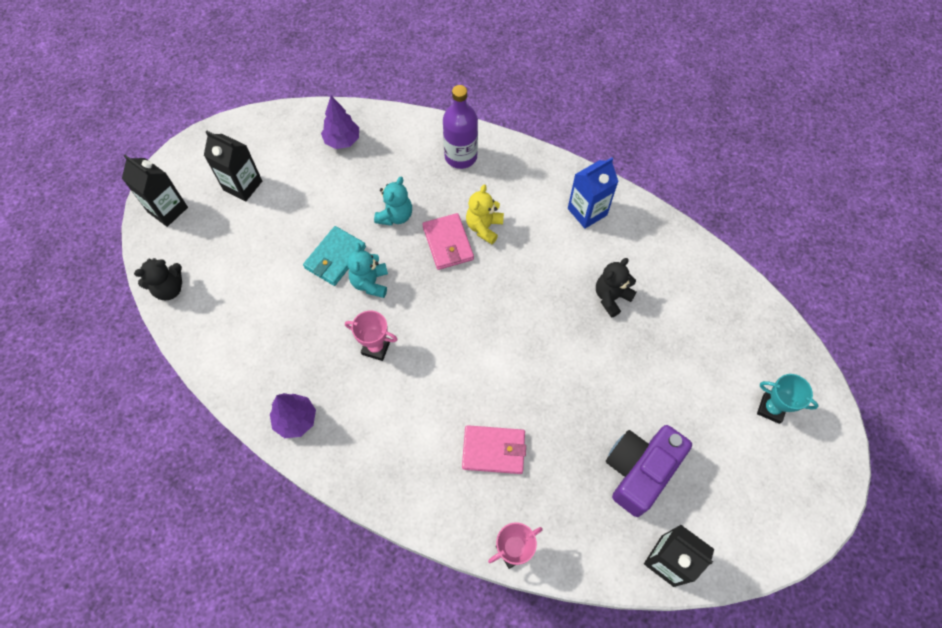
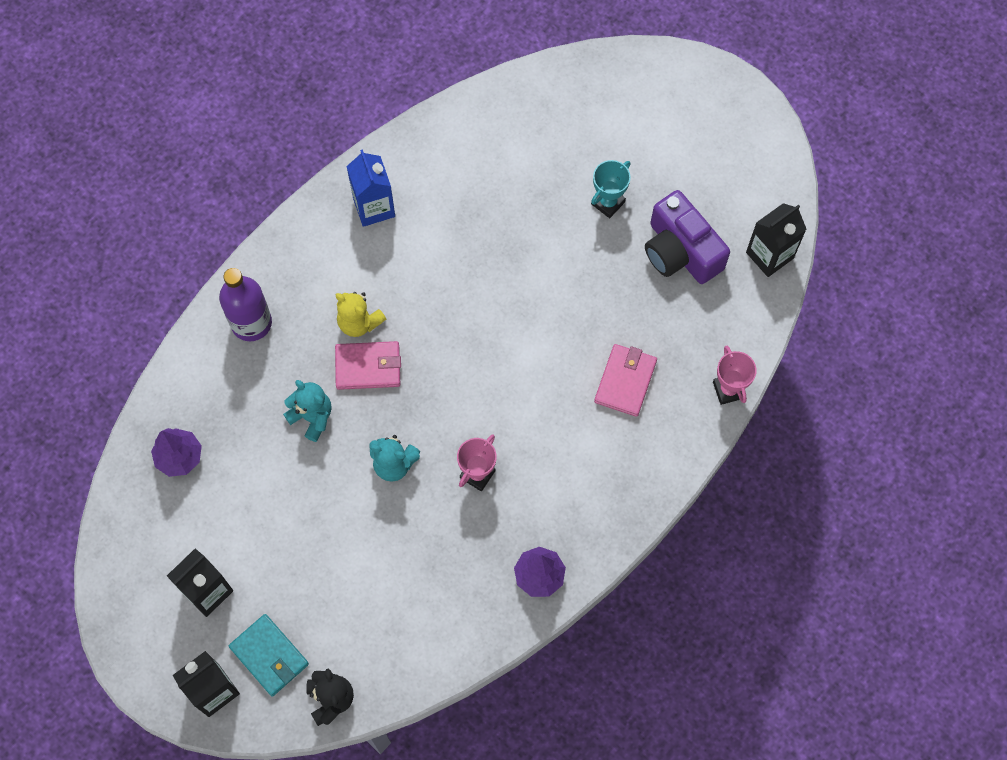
camera: 75 degrees left, 5 degrees up
turquoise wallet [303,226,366,286] -> turquoise wallet moved to [229,614,309,696]
black teddy bear [596,258,636,318] -> none
turquoise trophy [757,374,819,424] -> turquoise trophy moved to [591,160,631,218]

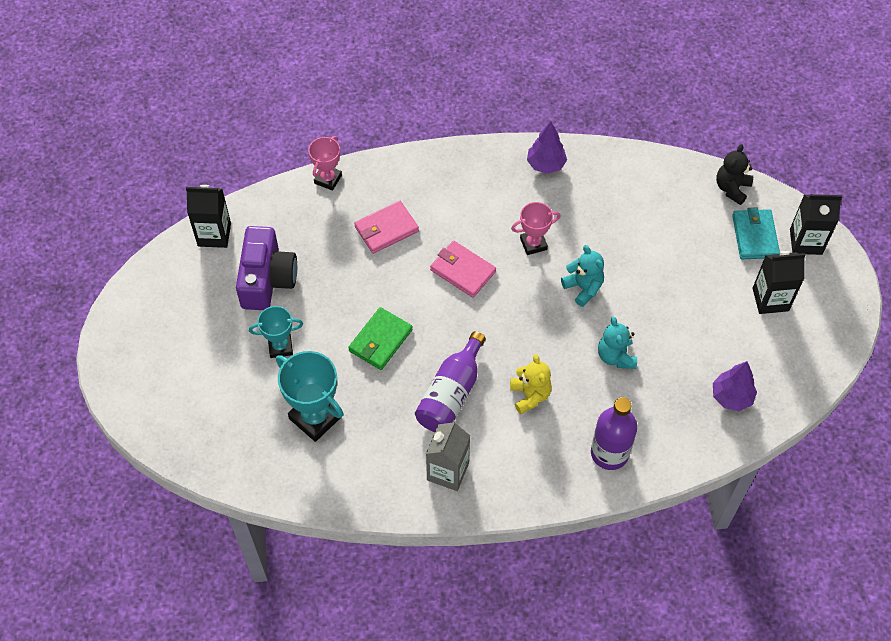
camera: 140 degrees left, 10 degrees down
pink wallet [335,341,401,390] -> pink wallet moved to [430,241,496,298]
blue carton [346,149,395,227] -> grey carton [426,420,470,491]
none -> turquoise trophy [276,351,343,442]
none -> green wallet [348,307,413,370]
none -> purple bottle [415,331,486,432]

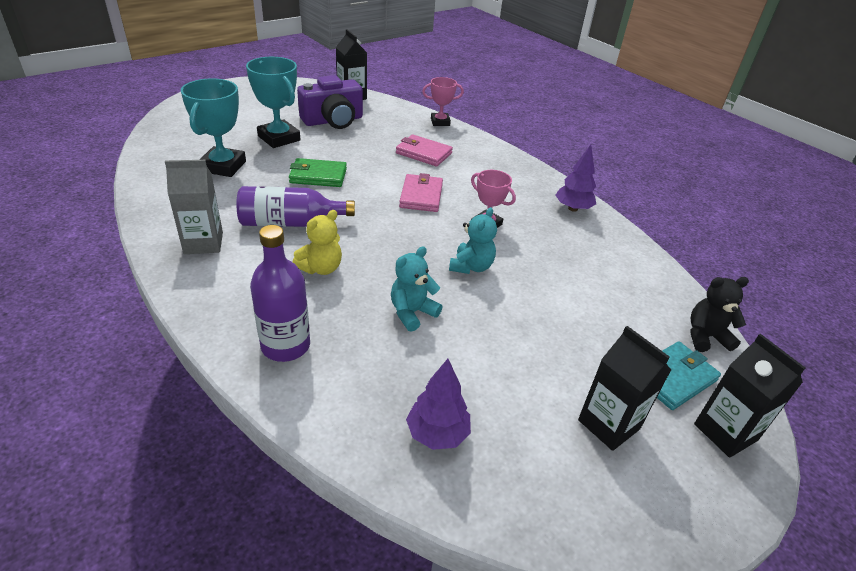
camera: 55 degrees right, 20 degrees down
turquoise trophy [249,306,303,358] -> turquoise trophy [246,57,300,148], size x1.64

